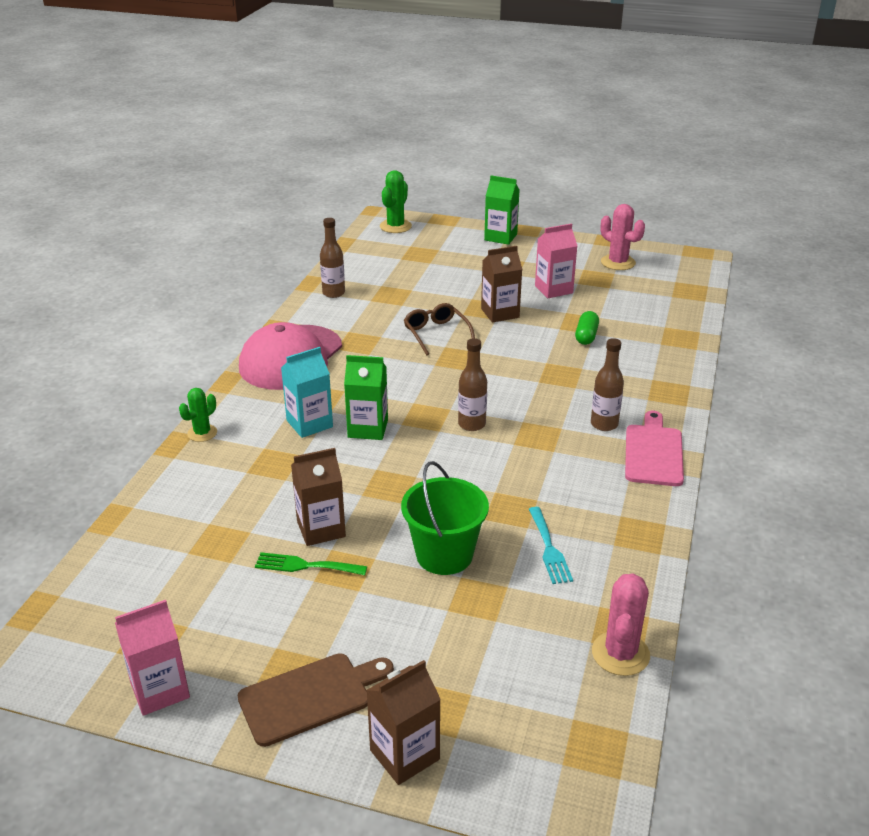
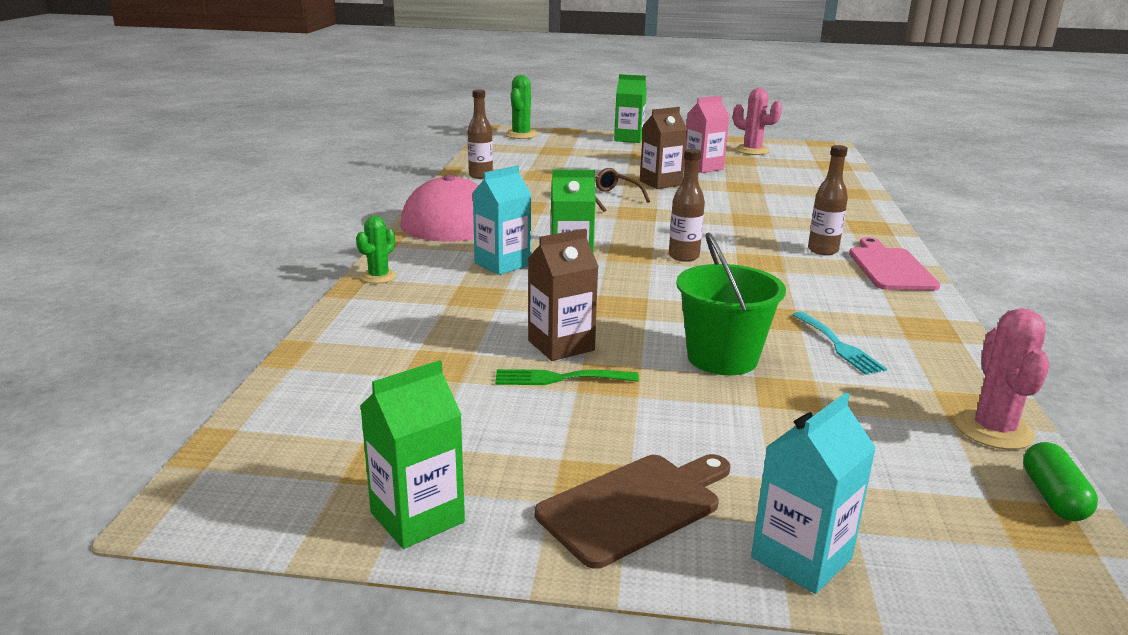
camera: 10 degrees left, 10 degrees down
pink carton [115,600,190,716] -> green carton [360,360,465,549]
brown carton [366,660,441,785] -> turquoise carton [751,393,876,594]
green capsule [575,311,599,345] -> green capsule moved to [1023,442,1098,521]

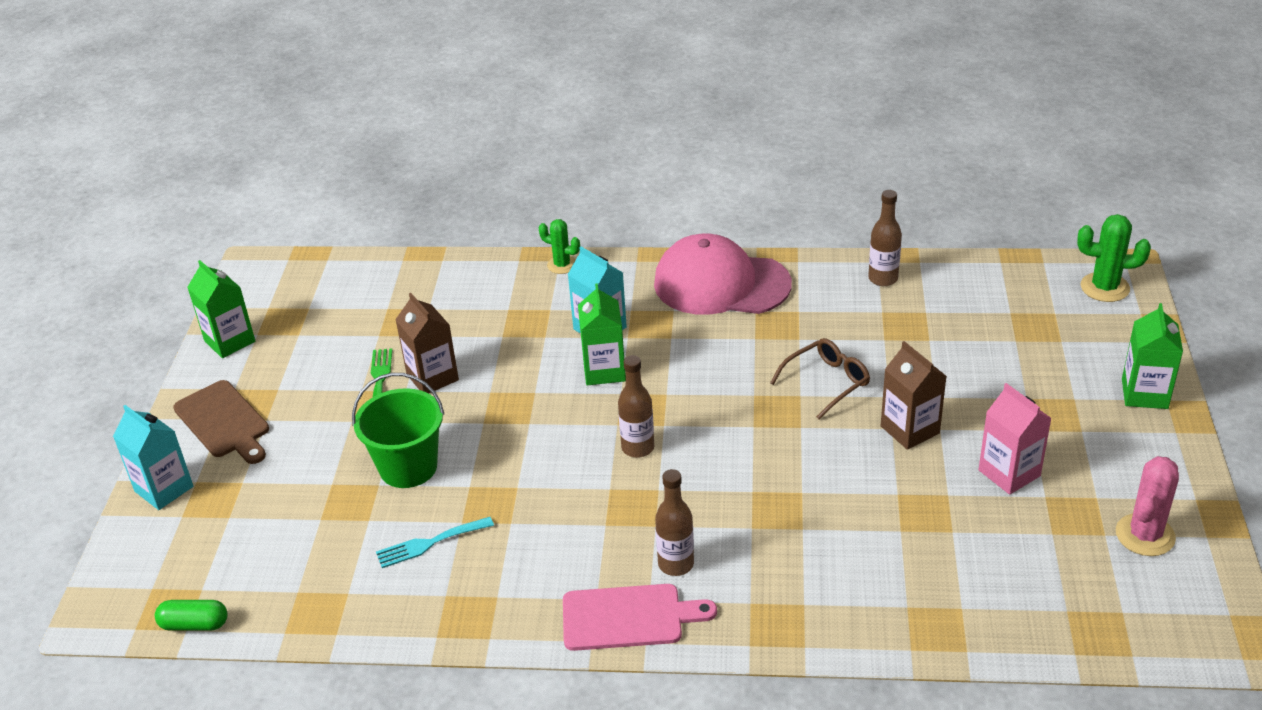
camera: 90 degrees right, 15 degrees up
pink cactus [955,308,1050,450] -> none

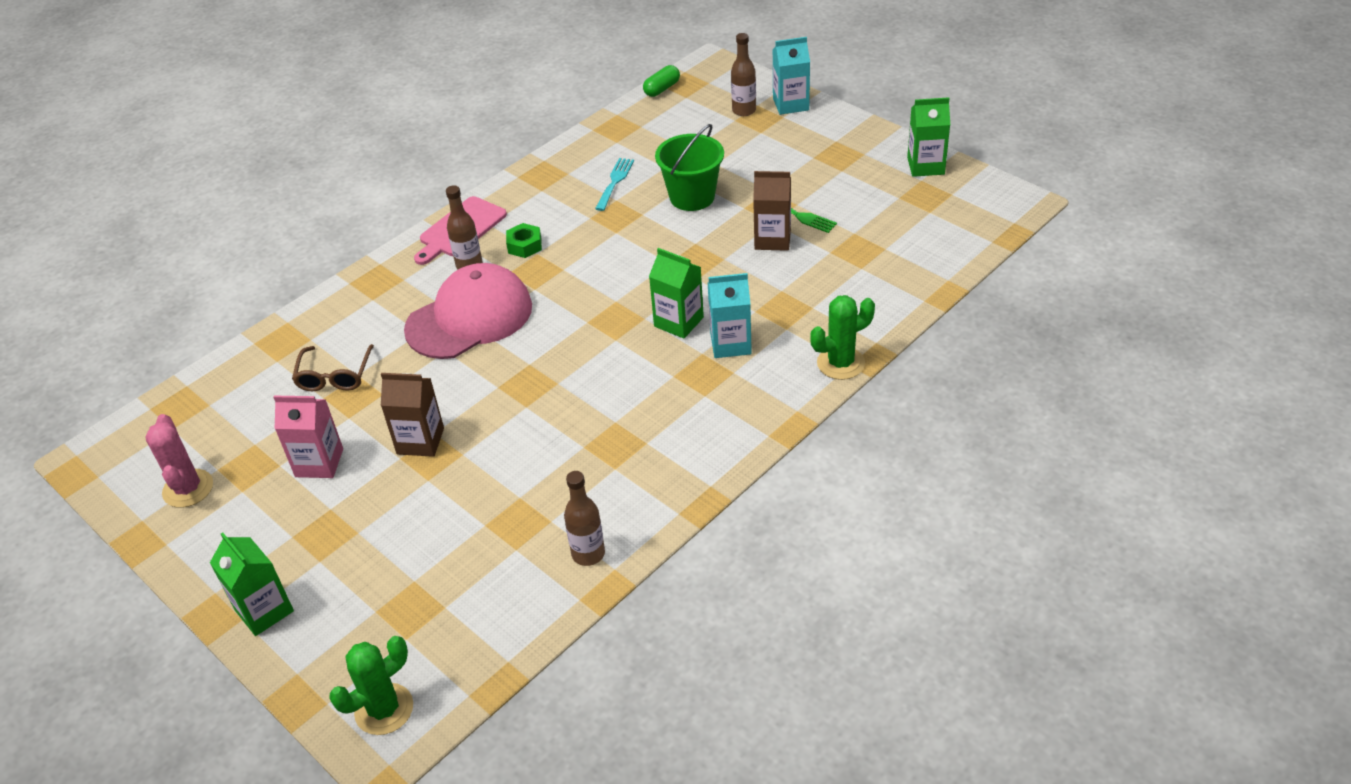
camera: 130 degrees right, 5 degrees up
brown cutting board [173,380,269,464] -> none
green cactus [539,219,580,274] -> green cactus [810,295,875,380], size x1.51
brown bottle [618,355,654,458] -> brown bottle moved to [731,33,756,116]
pink cap [654,234,792,315] -> pink cap moved to [404,263,532,359]
brown glasses [770,338,870,419] -> brown glasses moved to [292,344,374,391]
none -> green nut [506,223,542,258]

